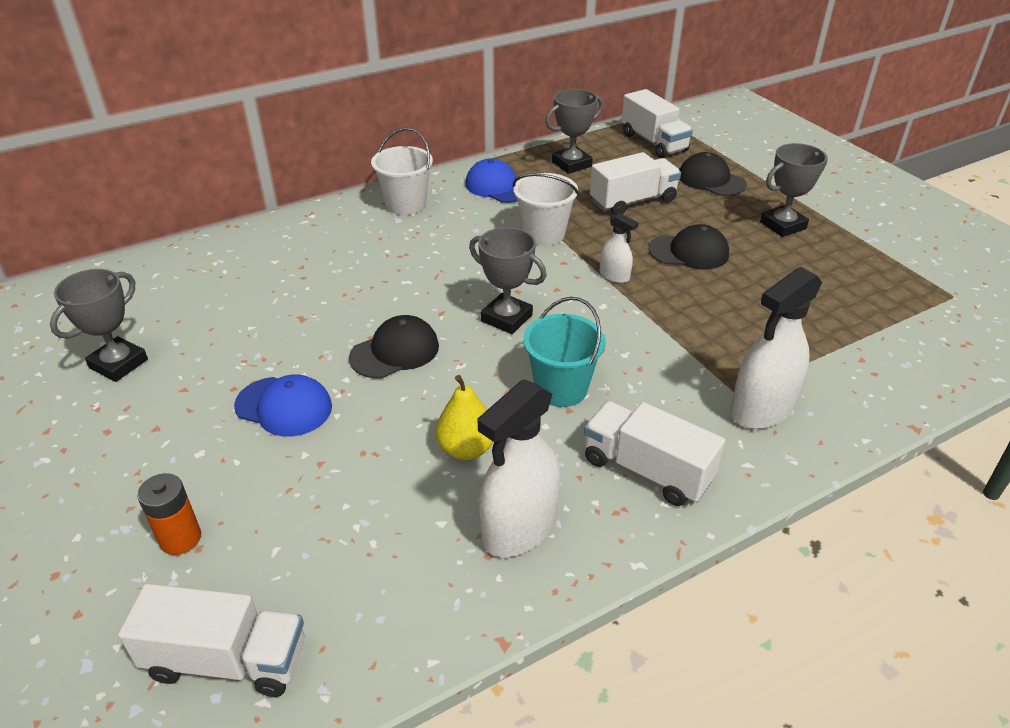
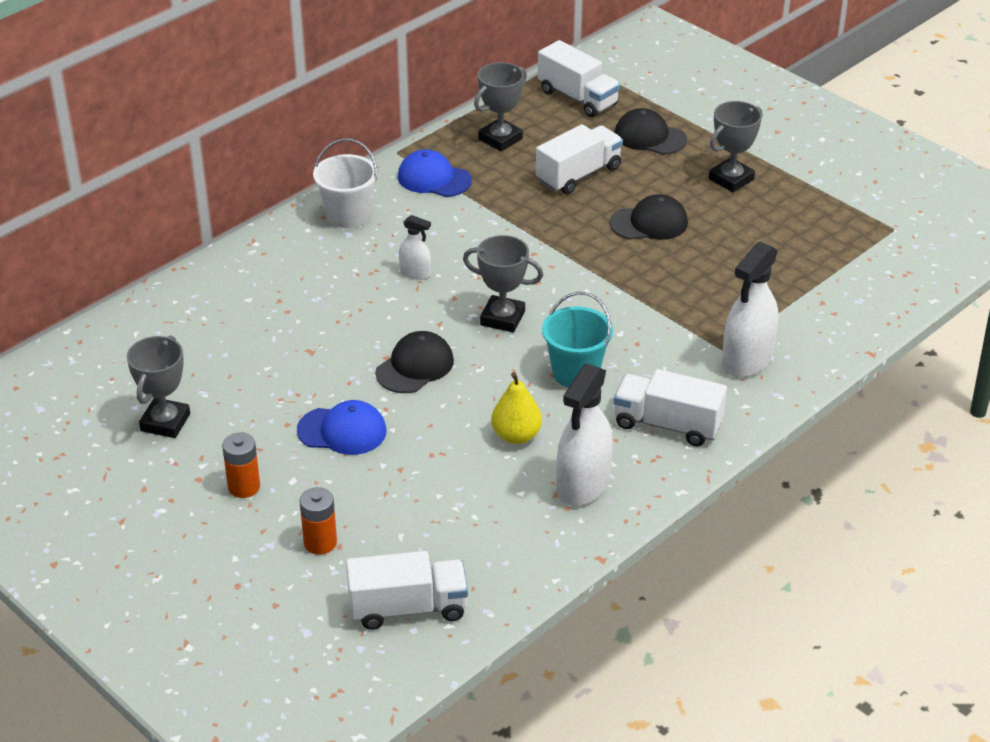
camera: 15 degrees left, 0 degrees up
white bucket [513,173,579,246] -> none
white spray bottle [600,213,639,283] -> white spray bottle moved to [399,215,431,280]
none -> orange battery [222,432,260,498]

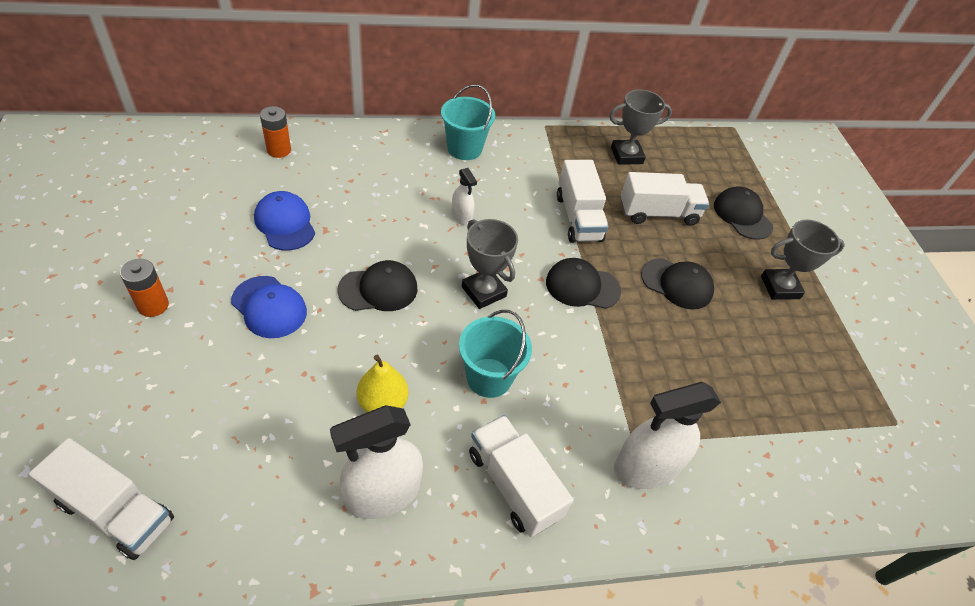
camera: 30 degrees right, 10 degrees up
grey trophy [127,335,190,438] -> none
orange battery [300,487,337,554] -> orange battery moved to [260,106,291,158]
white bucket [313,138,377,228] -> turquoise bucket [441,84,495,160]
blue cap [398,149,472,197] -> blue cap moved to [254,191,315,251]
white truck [538,40,620,117] -> white truck moved to [557,160,609,243]
none -> black cap [546,258,621,309]

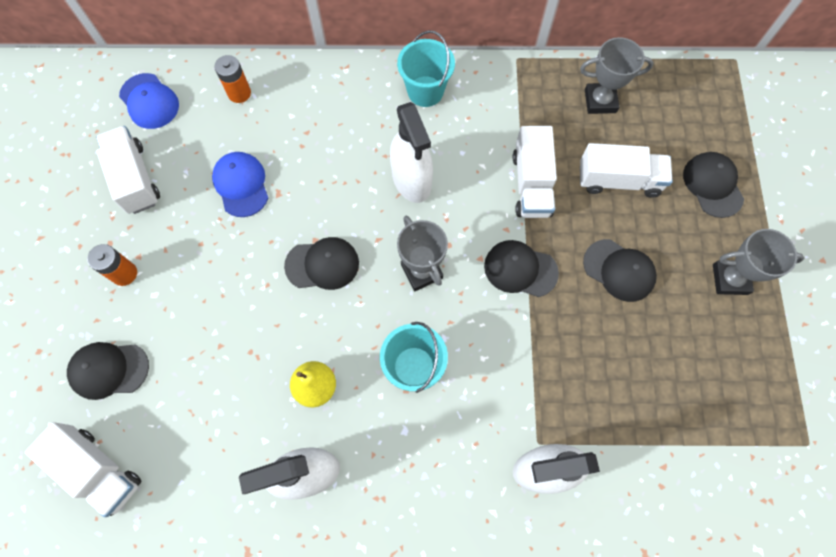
camera: 15 degrees right, 20 degrees up
blue cap [231,276,307,338] -> blue cap moved to [119,73,179,129]
white spray bottle [451,168,477,225] -> white spray bottle [390,102,433,203], size x1.96
white truck [469,415,573,537] -> white truck moved to [96,126,160,214]
none -> black cap [67,342,149,400]

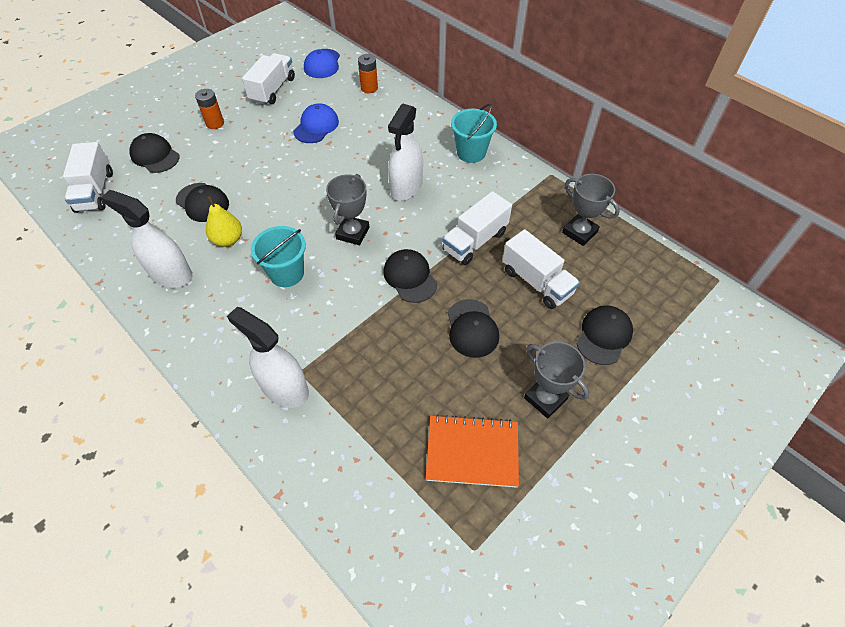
camera: 45 degrees right, 15 degrees down
black cap [284,237,359,290] -> black cap moved to [176,183,229,222]
none -> orange notebook [426,414,519,488]

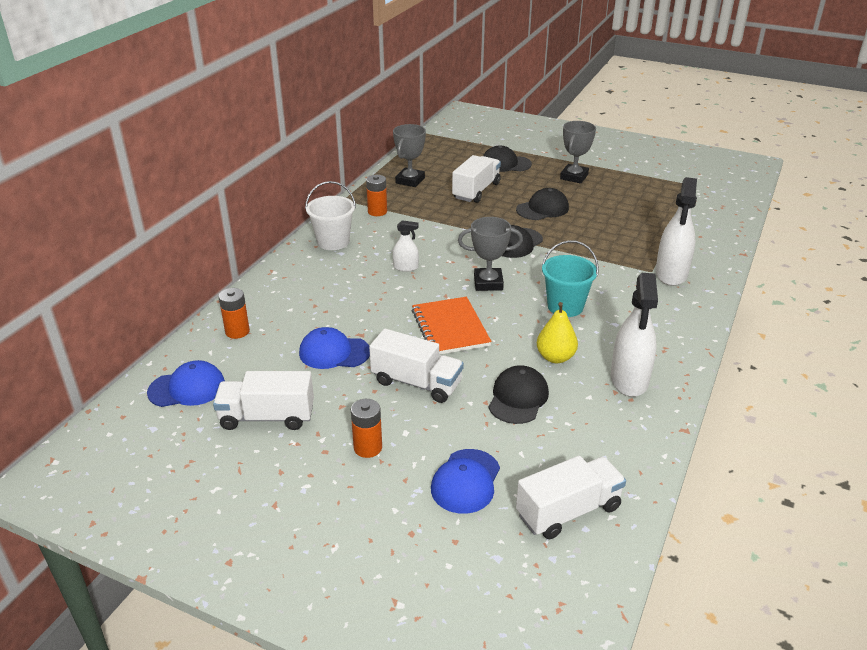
camera: 110 degrees left, 20 degrees down
black cap [129,133,180,173] -> blue cap [431,449,500,514]
white spray bottle [388,104,423,201] -> white spray bottle [393,220,419,272], size x0.51
orange notebook [426,414,519,488] -> orange notebook moved to [412,297,492,355]
white truck [442,191,512,265] -> white truck moved to [369,328,464,403]
turquoise bucket [451,104,497,163] -> white bucket [305,181,356,250]
none -> orange battery [366,175,387,216]

